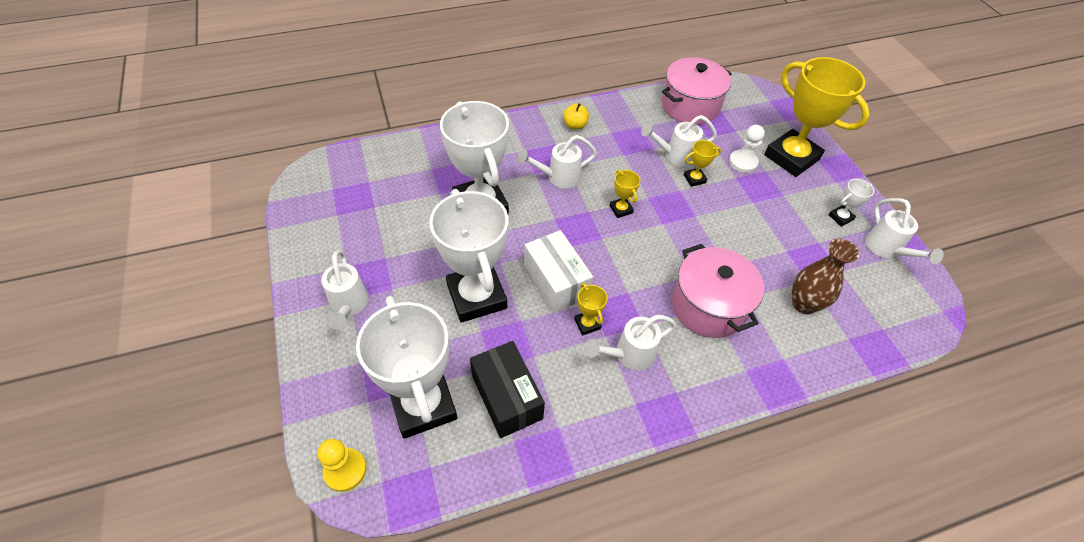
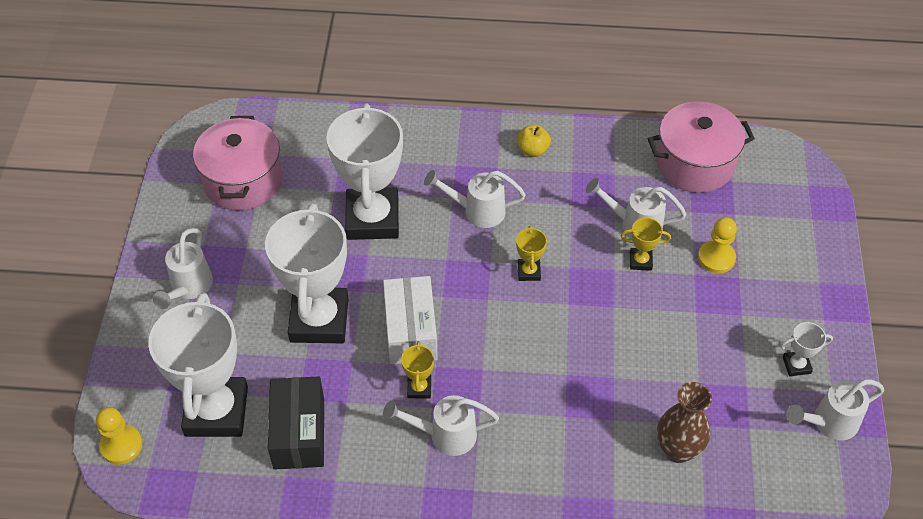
camera: 25 degrees right, 0 degrees up
pink pot [672,244,764,338] -> pink pot moved to [193,116,282,211]
white pawn [729,125,765,173] -> yellow pawn [698,217,737,273]
yellow trophy [764,57,870,177] -> none
white watering can [865,198,944,264] -> white watering can turned 60 degrees clockwise [786,379,884,441]

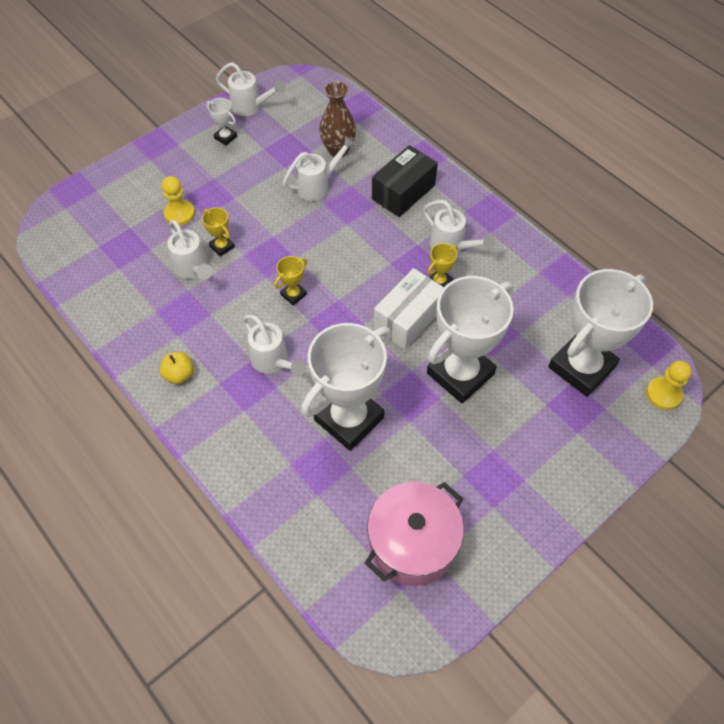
camera: 135 degrees left, 5 degrees up
white watering can [153,228,213,309] -> white watering can moved to [283,136,356,201]
black box [268,376,324,470] -> black box moved to [372,145,438,217]
pink pot [648,101,755,193] -> none

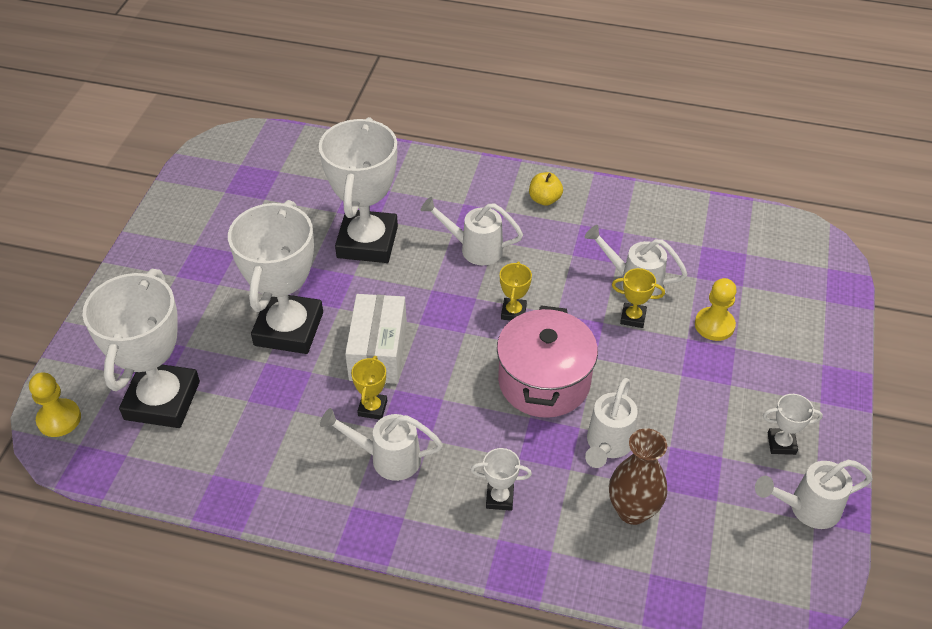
camera: 145 degrees right, 10 degrees down
pink pot [365,482,464,586] -> pink pot moved to [497,305,598,418]
black box [372,145,438,217] -> white trophy [471,448,532,511]

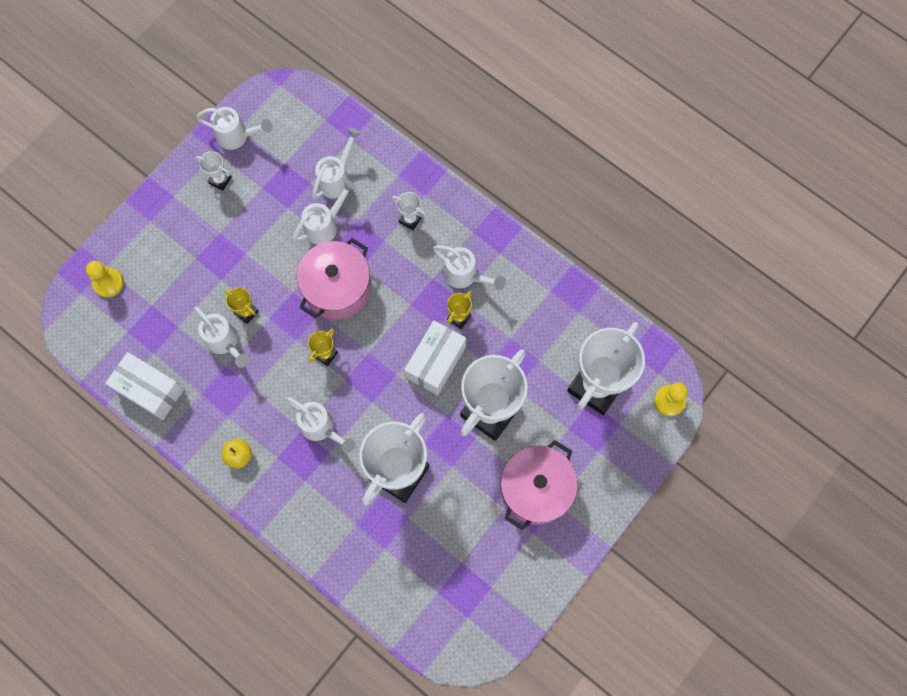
camera: 155 degrees left, 25 degrees up
brown vase [609,428,667,525] -> white watering can [312,127,361,200]
yellow pawn [695,278,737,341] -> yellow pawn moved to [86,261,124,298]
none -> white box [105,352,184,420]
none -> pink pot [500,440,578,530]

